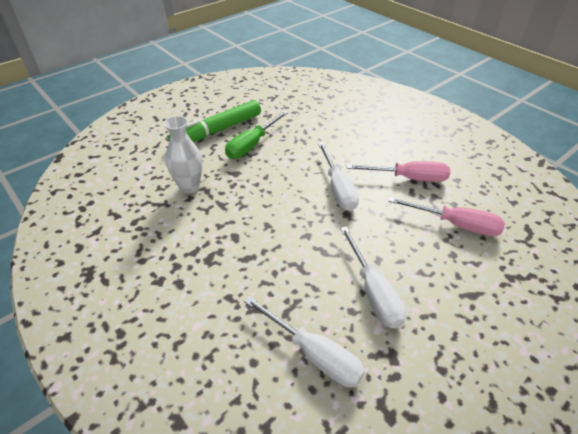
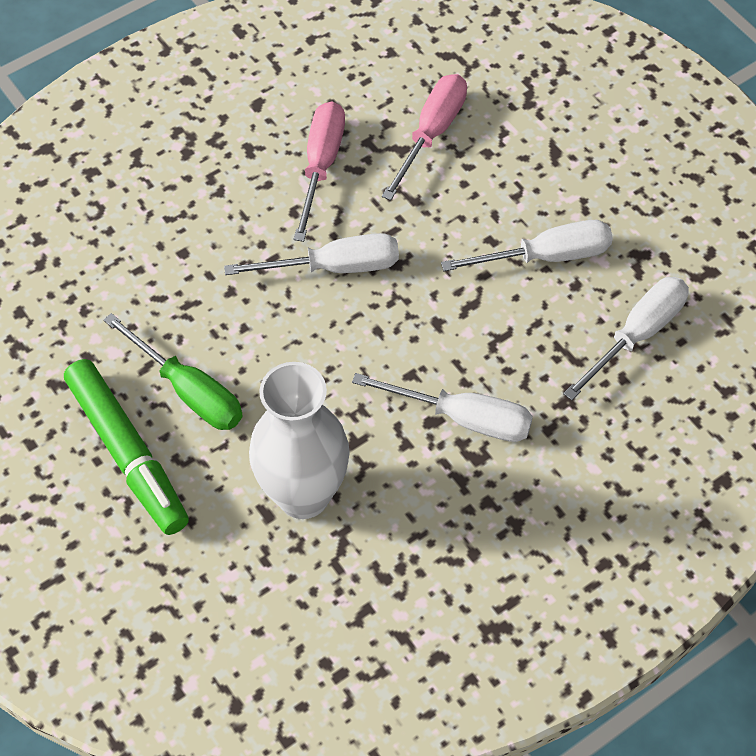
camera: 85 degrees left, 15 degrees up
white vase [164,116,202,194] -> white vase [249,362,350,519], size x1.52
none -> white screwdriver [352,373,533,442]

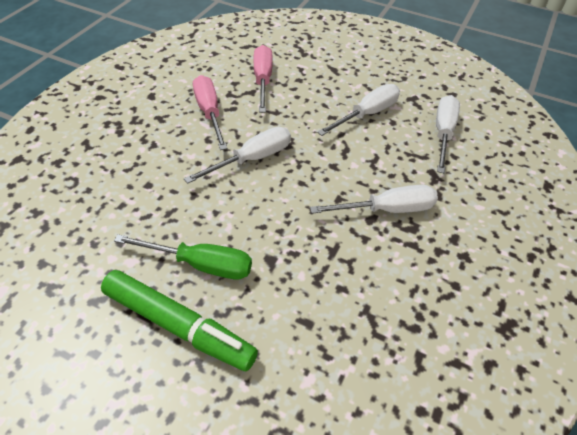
camera: 30 degrees left, 10 degrees down
white vase [249,362,350,519] -> none

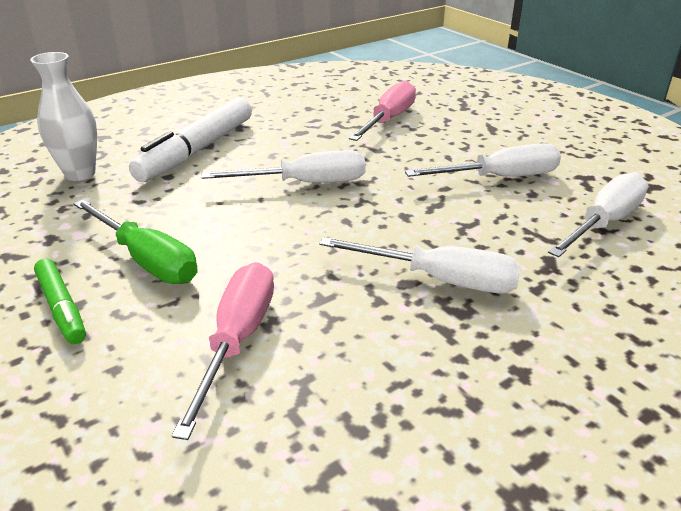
camera: 30 degrees right, 15 degrees down
green marker [101,270,258,371] -> green marker [34,259,86,344], size x0.55
pink screwdriver [193,75,228,150] -> pink screwdriver moved to [172,262,274,440]
none -> white vase [30,52,97,181]
none -> white marker [129,97,252,182]

